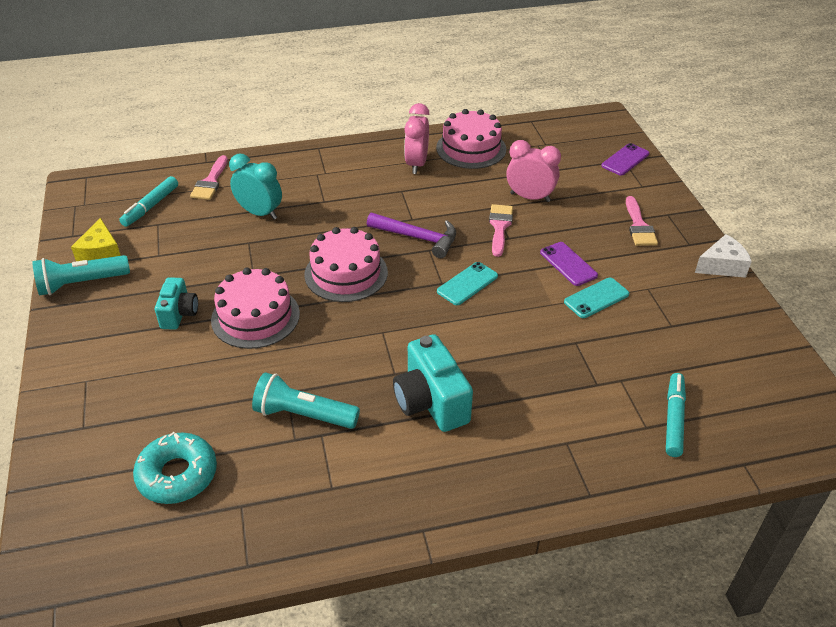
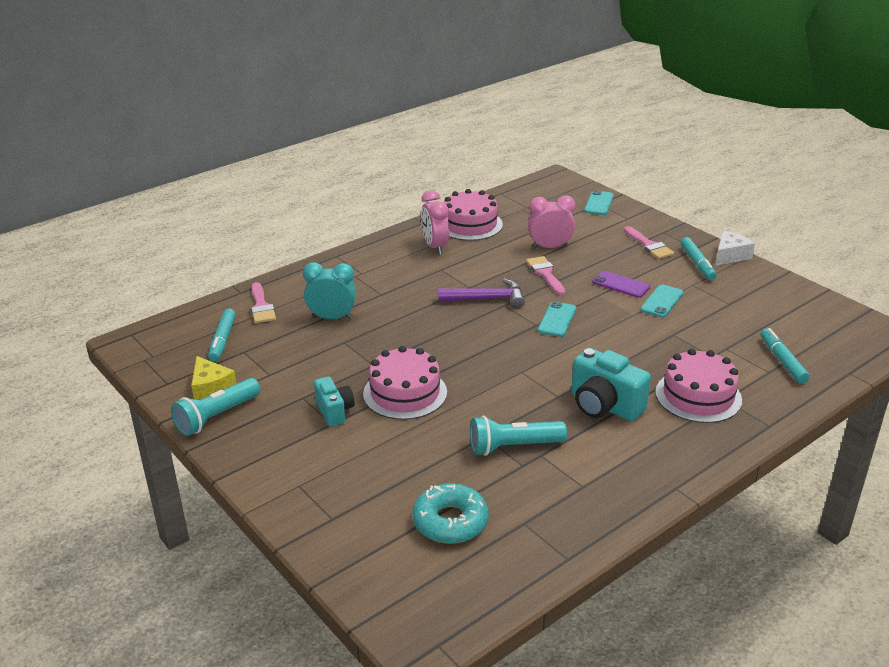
camera: 25 degrees left, 10 degrees down
pink cake [304,227,388,302] -> pink cake moved to [655,349,742,423]
purple phone [601,143,649,176] -> turquoise phone [584,190,614,215]
none -> turquoise marker [681,237,717,280]

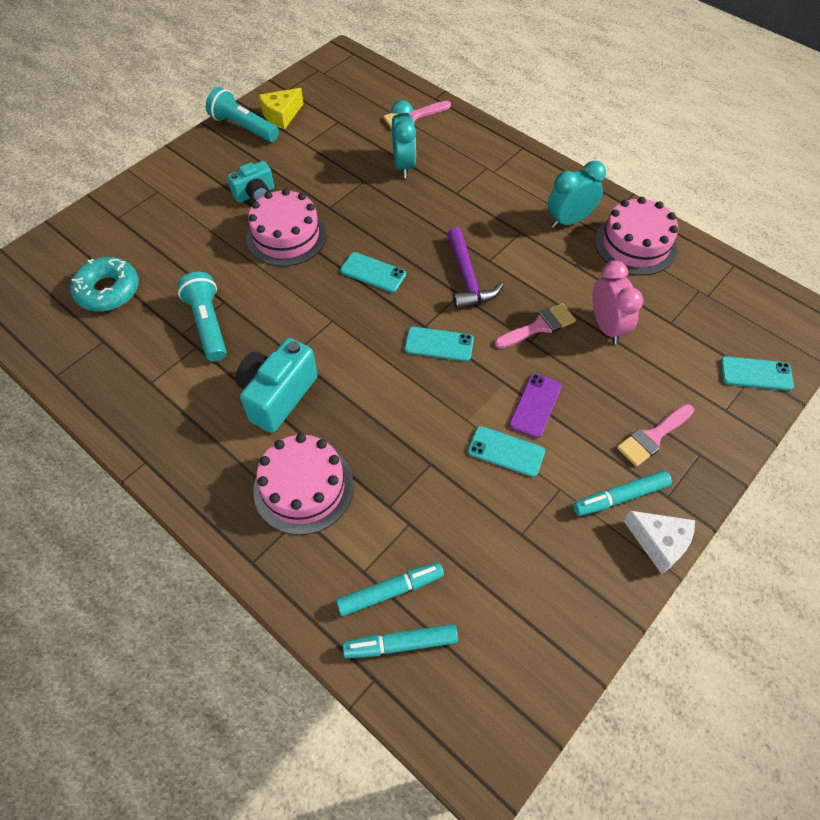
camera: 80 degrees right, 25 degrees up
turquoise marker [208,309,236,362] -> turquoise marker moved to [342,624,458,658]
pink clock [421,190,450,255] -> turquoise clock [548,161,606,228]
none -> turquoise phone [340,252,406,292]

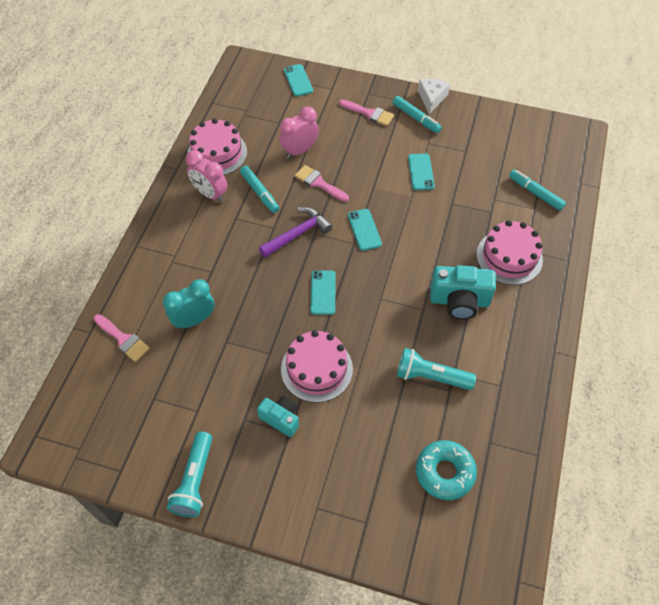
camera: 115 degrees left, 0 degrees up
turquoise flashlight [177,272,227,362] -> turquoise flashlight turned 60 degrees clockwise [397,348,476,390]
yellow cheese [259,88,303,130] -> none
turquoise marker [342,624,458,658] -> turquoise marker moved to [240,166,279,213]
purple phone [509,373,562,438] -> none
turquoise clock [548,161,606,228] -> pink clock [186,150,228,202]

